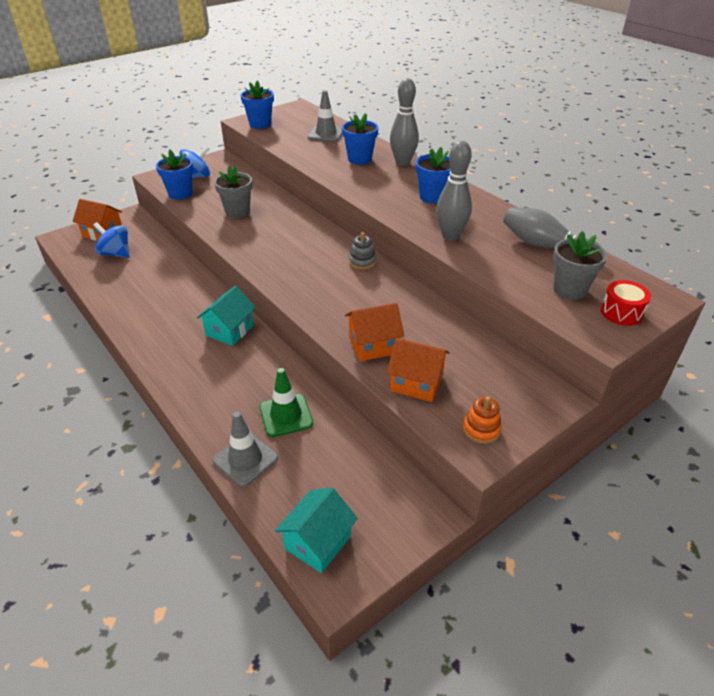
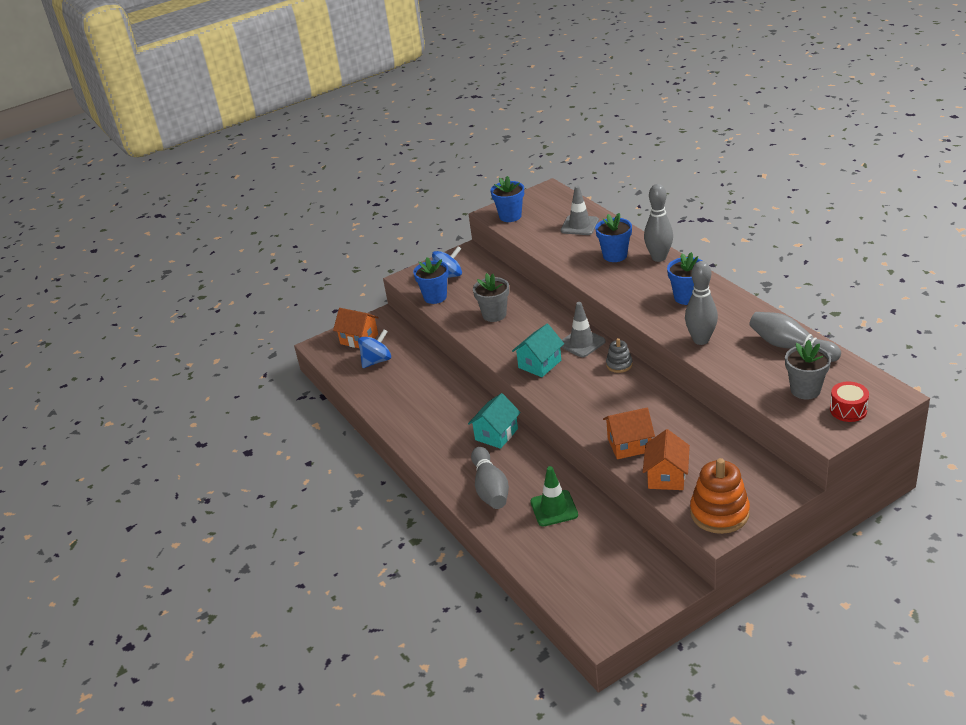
camera: 10 degrees right, 5 degrees down
blue spinning top [93,222,130,258] -> blue spinning top turned 105 degrees clockwise [358,329,391,368]
grey traffic cone [212,412,278,487] -> grey traffic cone moved to [561,302,606,357]
turquoise house [275,487,358,573] -> turquoise house moved to [512,324,564,377]
orange house [387,338,450,402] -> orange house turned 75 degrees clockwise [643,429,690,490]
orange stacking toy [463,396,502,444] -> orange stacking toy [690,458,750,534], size x1.87
none -> grey bowling pin [471,447,509,509]

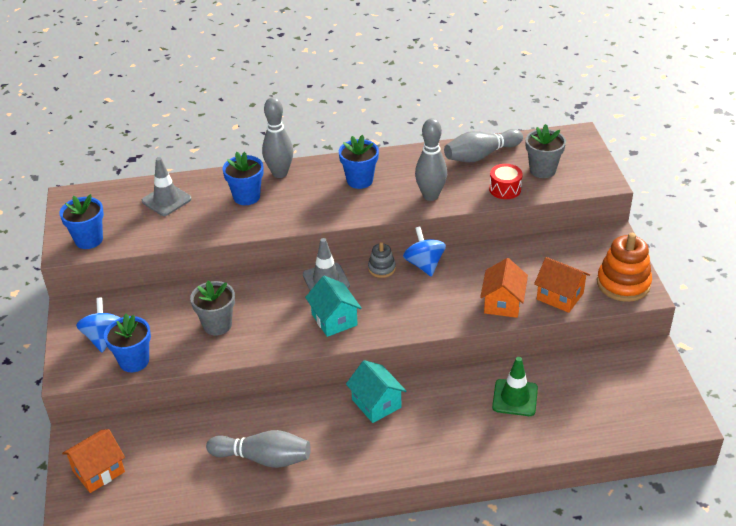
camera: 70 degrees left, 5 degrees up
blue spinning top [358,329,391,368] -> blue spinning top moved to [403,227,446,277]
grey bowling pin [471,447,509,509] -> grey bowling pin moved to [206,430,311,468]
red drum [830,382,869,422] -> red drum moved to [489,164,523,199]

